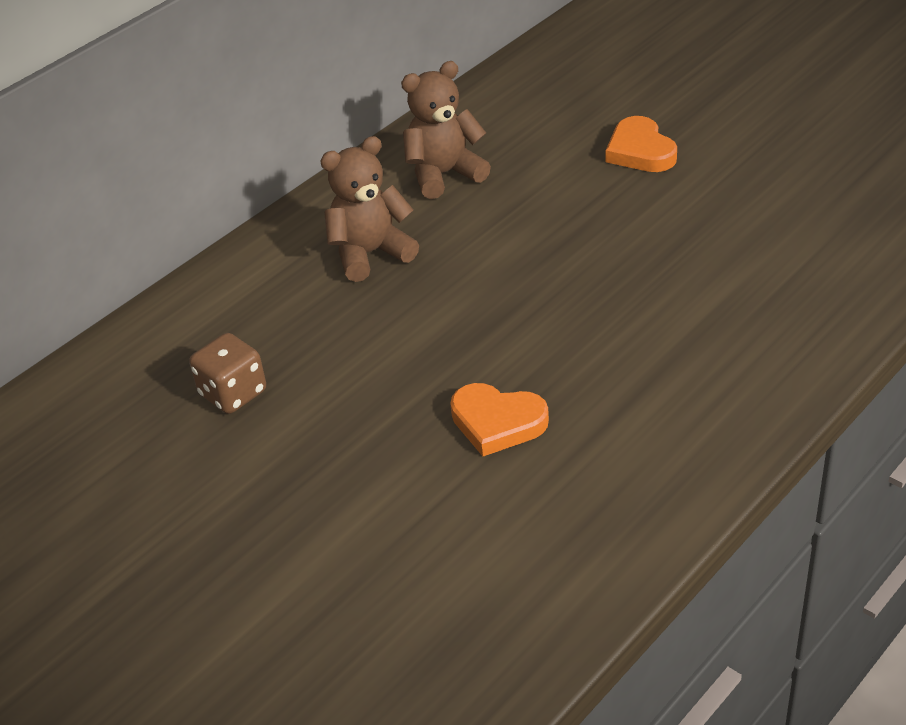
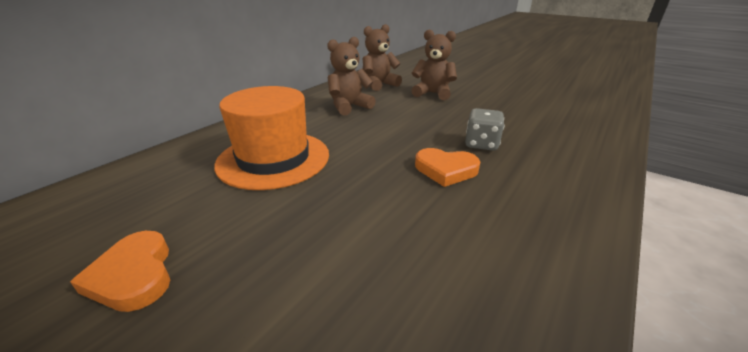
camera: 10 degrees left, 10 degrees down
brown dice [189,333,266,414] -> orange hat [214,86,329,190]
orange heart [606,116,677,172] -> orange heart moved to [70,231,170,312]
none -> brown teddy bear [411,29,457,100]
none -> grey dice [465,108,504,151]

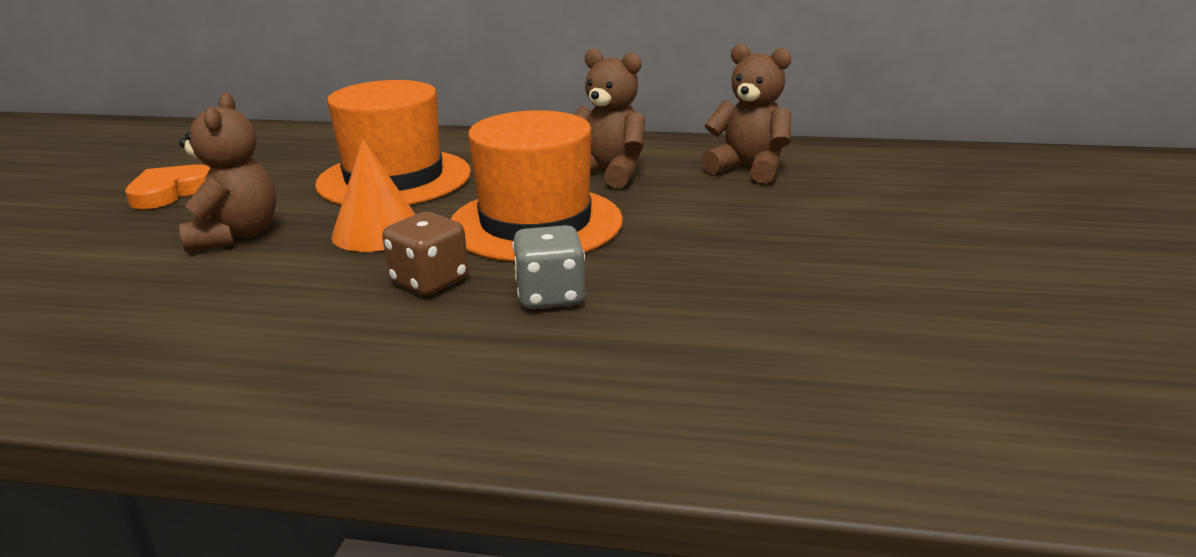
camera: 65 degrees right, 5 degrees down
brown teddy bear [411,29,457,100] -> brown teddy bear moved to [179,93,276,252]
orange heart [415,148,480,187] -> brown dice [382,212,469,295]
none -> orange cone [332,139,416,252]
none -> orange hat [451,110,623,261]

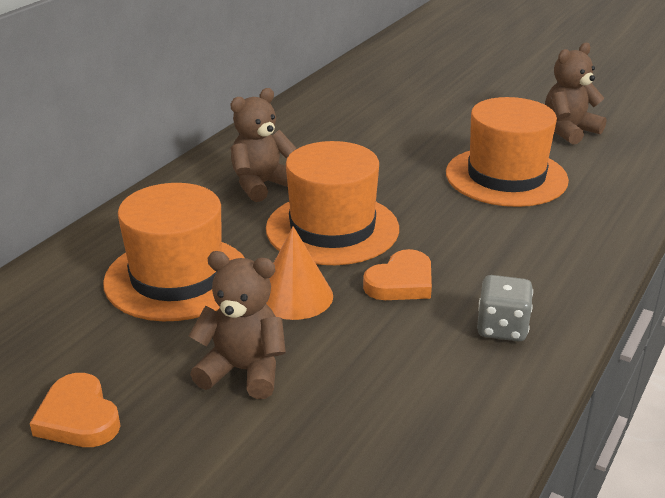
camera: 70 degrees left, 5 degrees up
brown dice [382,212,469,295] -> orange heart [363,249,432,300]
grey dice [513,225,585,309] -> grey dice moved to [477,275,533,341]
brown teddy bear [701,44,792,183] -> brown teddy bear moved to [545,43,606,145]
none -> orange hat [446,97,569,207]

